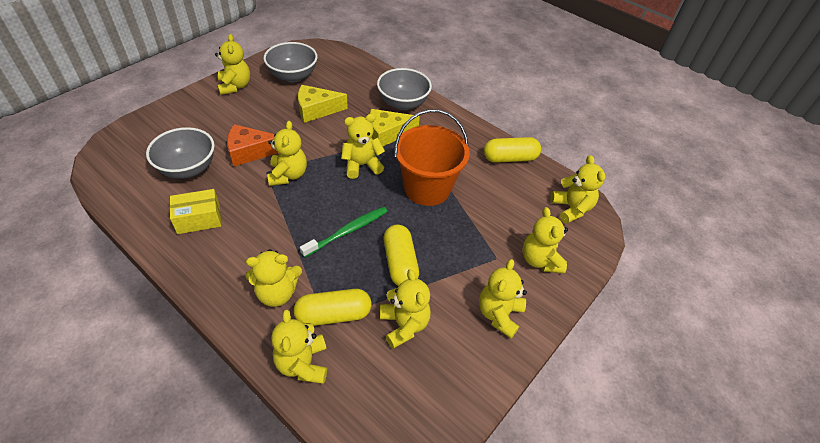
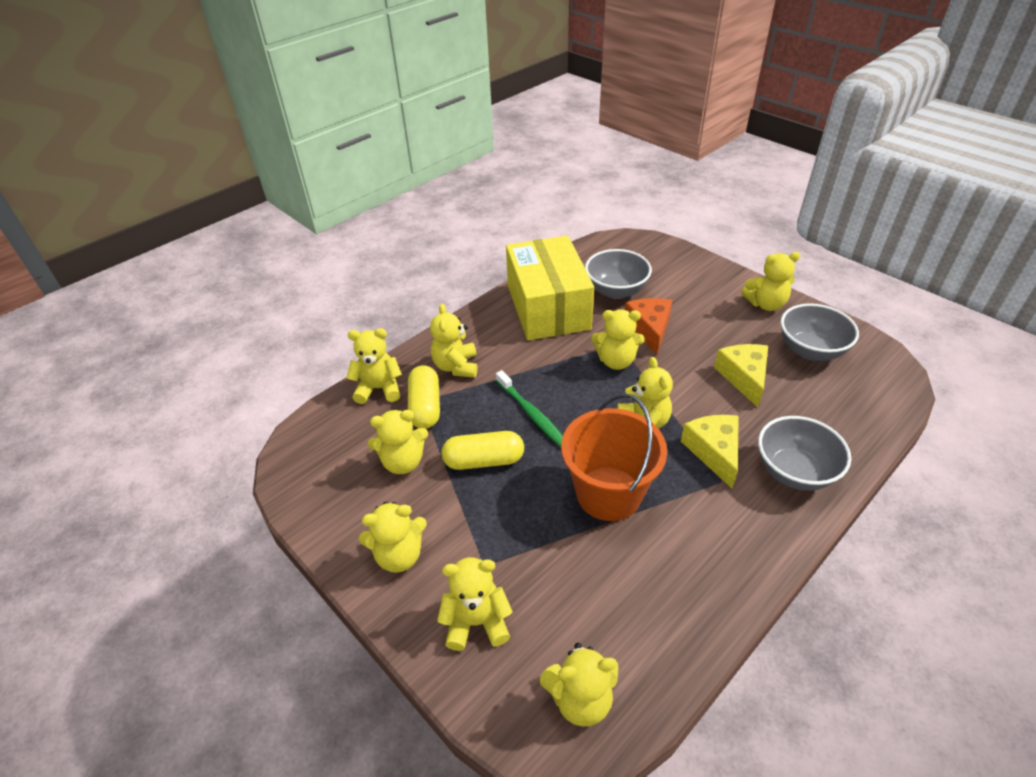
camera: 100 degrees right, 5 degrees down
yellow box [170,189,221,234] -> yellow box [506,236,594,340], size x2.18
yellow teddy bear [479,259,527,338] -> yellow teddy bear turned 135 degrees clockwise [359,502,427,573]
yellow capsule [484,137,541,163] -> none

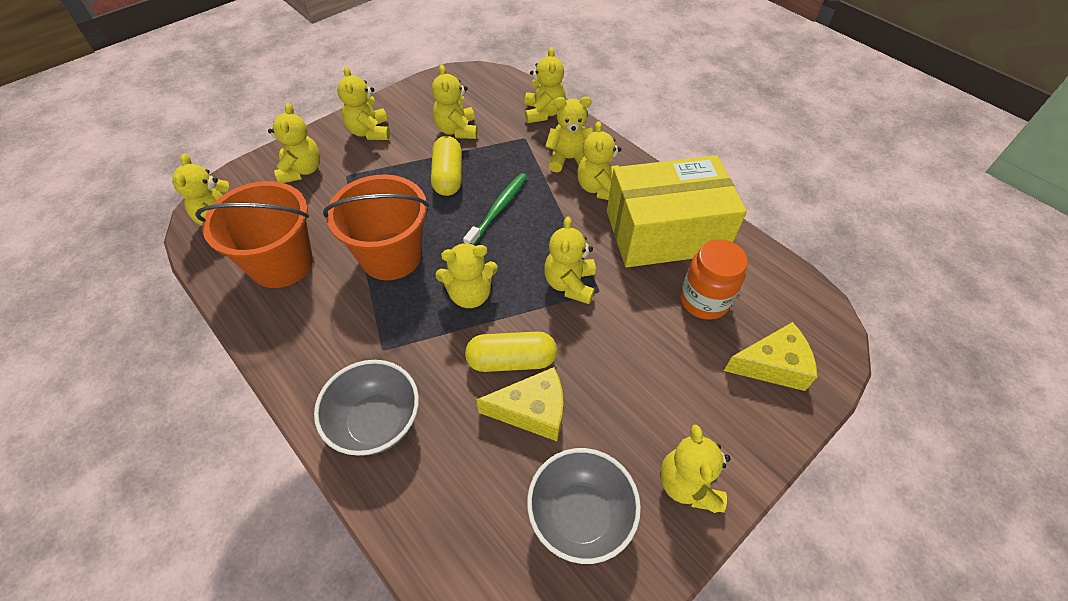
camera: 90 degrees right, 10 degrees up
yellow capsule [408,365,440,429] -> yellow capsule moved to [465,331,557,372]
green toothbrush [496,370,563,447] -> green toothbrush turned 150 degrees clockwise [463,173,527,245]
grey bowl [585,249,652,299] -> orange jar [680,239,748,320]
orange cheese [625,298,672,354] -> none
yellow cheese [681,415,739,488] -> yellow cheese moved to [724,322,817,391]
none -> orange bucket [195,181,313,288]
none -> yellow teddy bear [577,121,622,200]

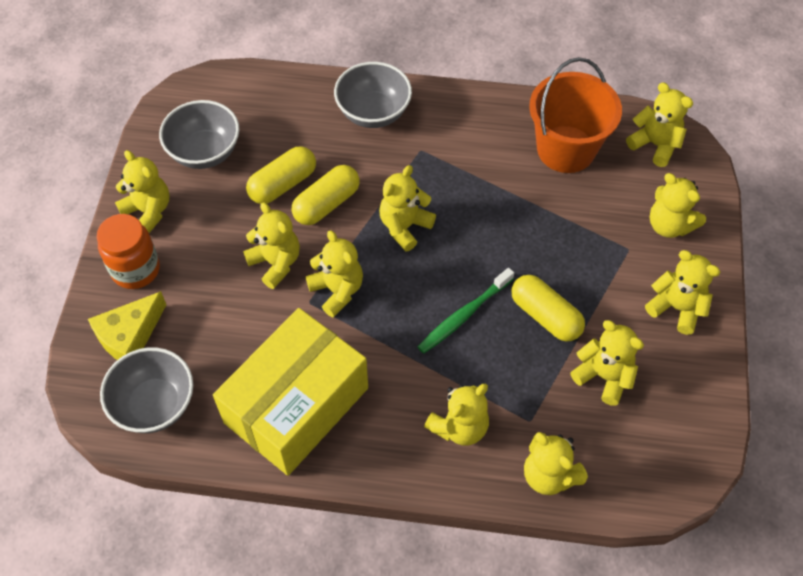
camera: 140 degrees right, 5 degrees up
orange bucket [323,174,429,280] -> none
green toothbrush [463,173,527,245] -> green toothbrush turned 60 degrees clockwise [418,268,514,354]
yellow cheese [476,367,563,441] -> yellow capsule [246,146,316,204]
yellow teddy bear [577,121,622,200] -> yellow teddy bear moved to [243,202,300,289]
orange jar [680,239,748,320] -> orange jar moved to [97,214,160,289]
none -> grey bowl [100,347,193,433]

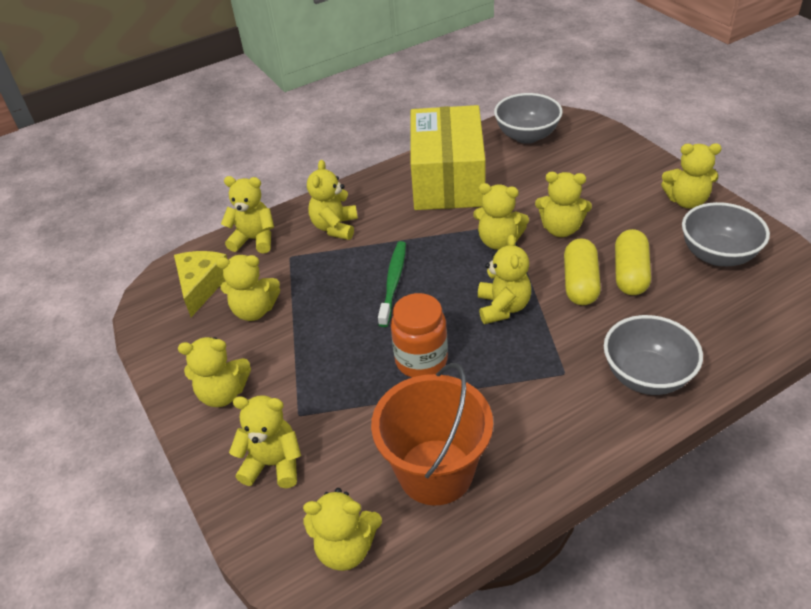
camera: 145 degrees right, 15 degrees down
yellow cheese [88,291,166,360] -> yellow cheese moved to [174,251,227,317]
orange jar [97,214,160,289] -> orange jar moved to [391,293,448,378]
yellow capsule [512,275,585,342] -> none

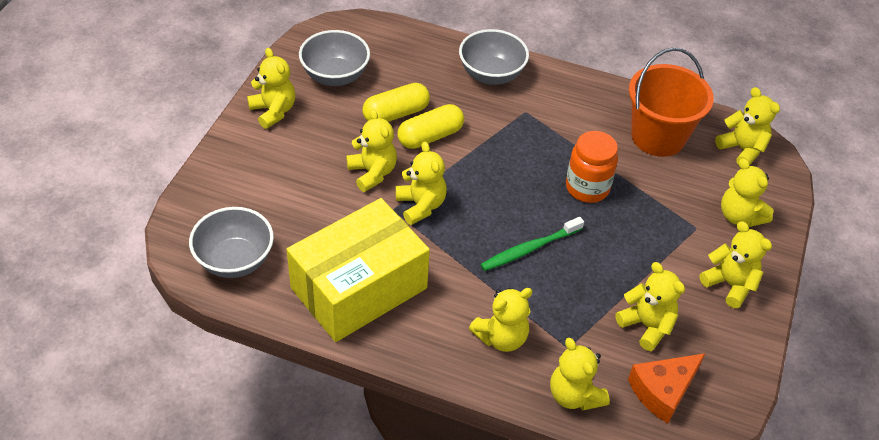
camera: 135 degrees left, 5 degrees up
yellow cheese [174,251,227,317] -> orange cheese [628,353,705,424]
yellow teddy bear [478,234,531,324] -> none

